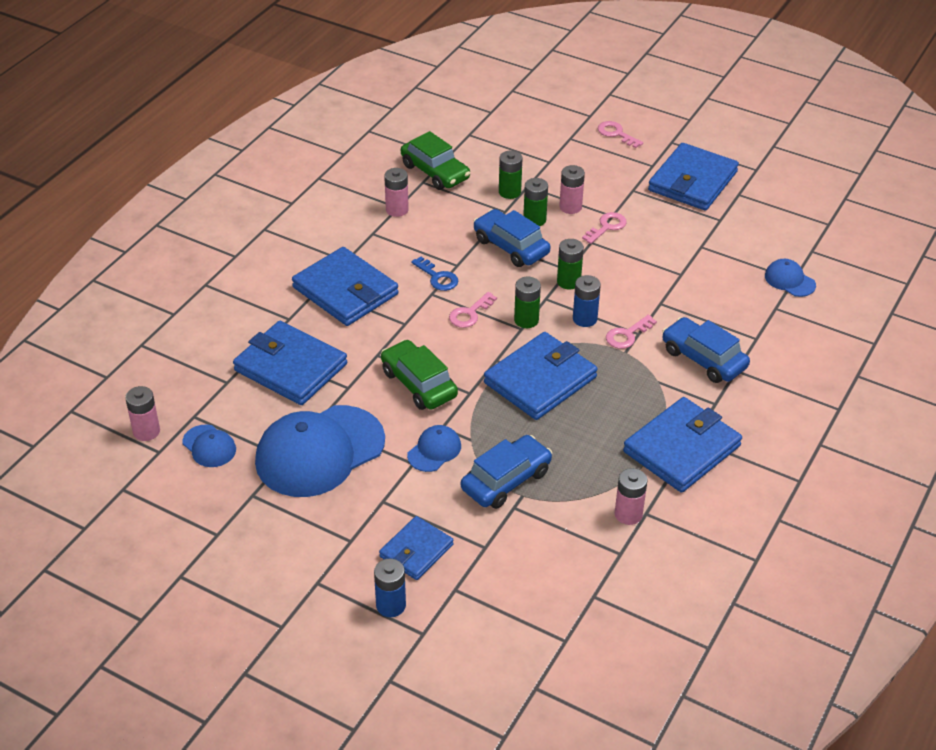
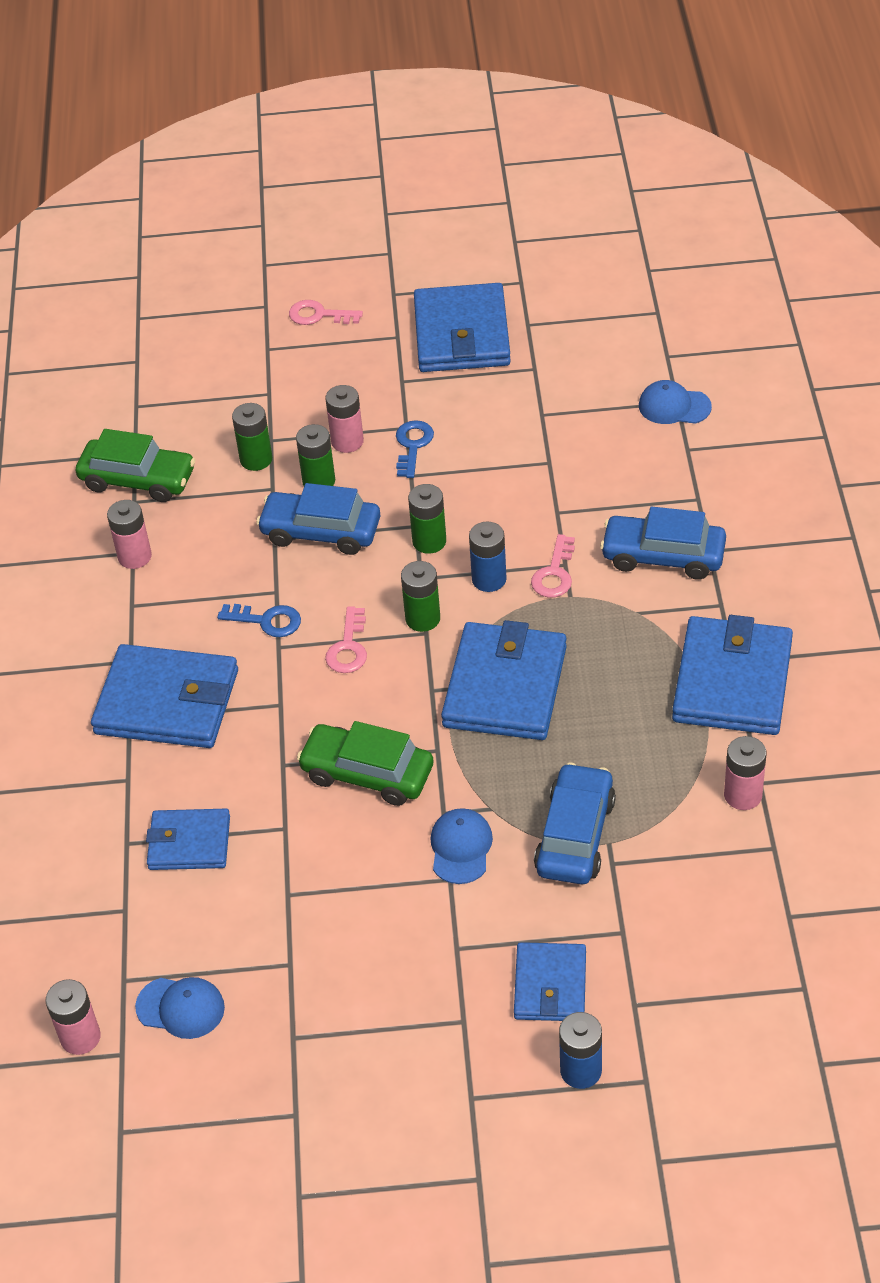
camera: 30 degrees left, 5 degrees up
blue wallet [233,321,347,405] -> blue wallet [146,809,230,870], size x0.59
blue cap [255,405,385,497] -> none
pink key [582,212,627,244] -> blue key [396,420,434,478]

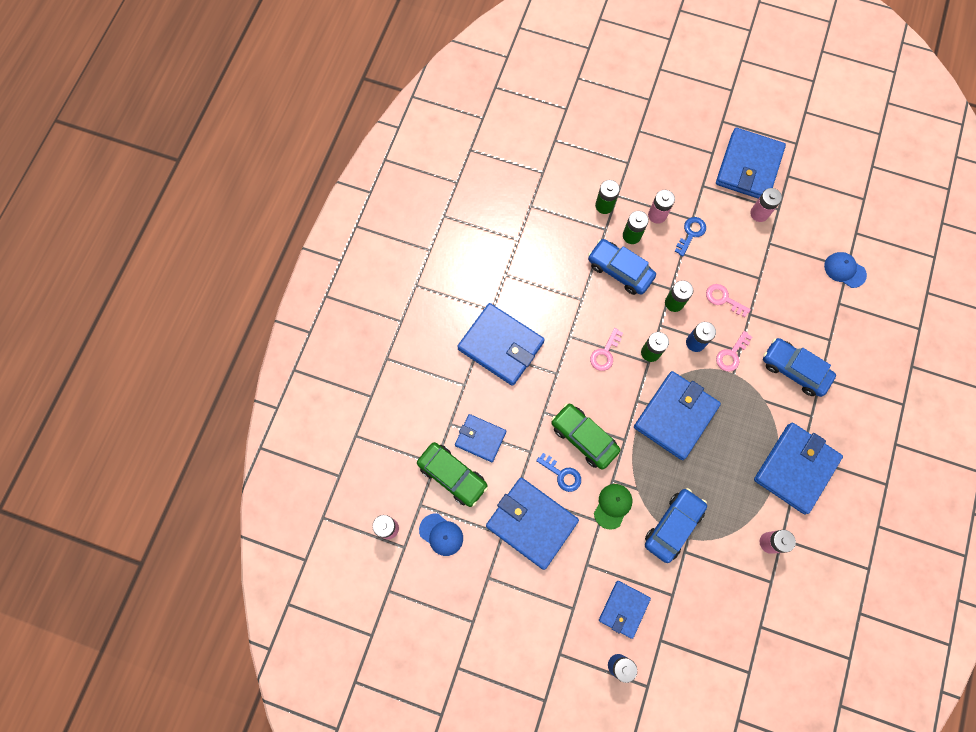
camera: 20 degrees right, 25 degrees up
green car [75,429,195,502] -> green car moved to [417,442,488,507]
pink battery [107,500,152,569] -> pink battery moved to [750,188,782,222]
blue key [217,604,301,637] -> blue key moved to [536,453,581,492]
pink key [289,300,363,325] -> pink key moved to [706,284,751,317]
blue cap [431,808,493,884] -> green cap [594,484,632,530]
none -> blue wallet [486,477,579,570]

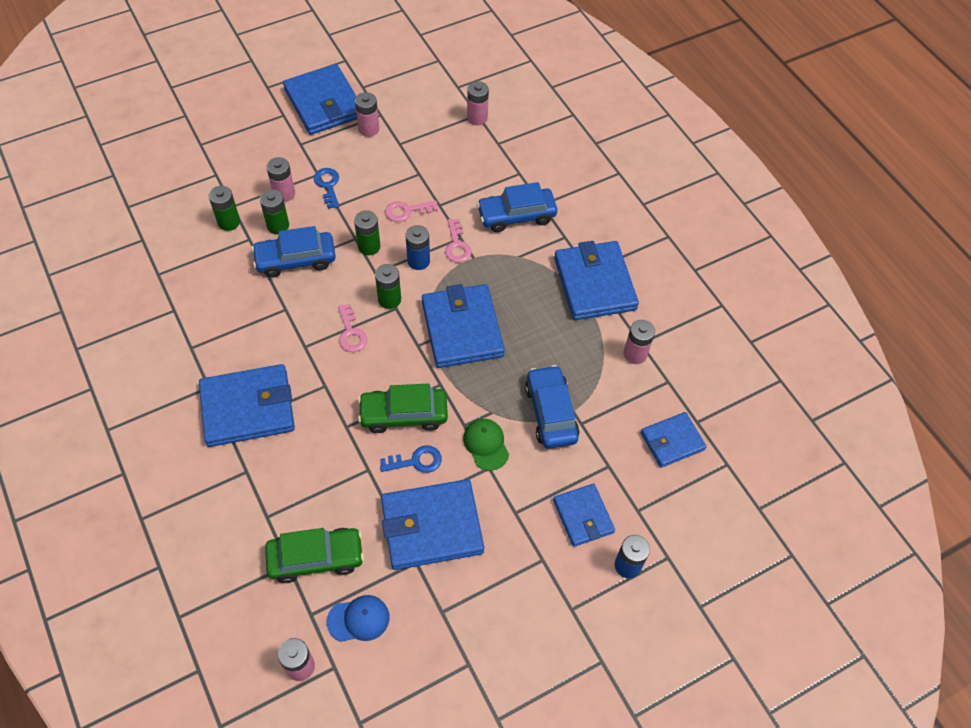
camera: 50 degrees left, 15 degrees down
blue wallet [455,414,506,462] -> blue wallet moved to [641,412,706,468]
blue cap [824,252,867,288] -> pink battery [467,81,489,125]

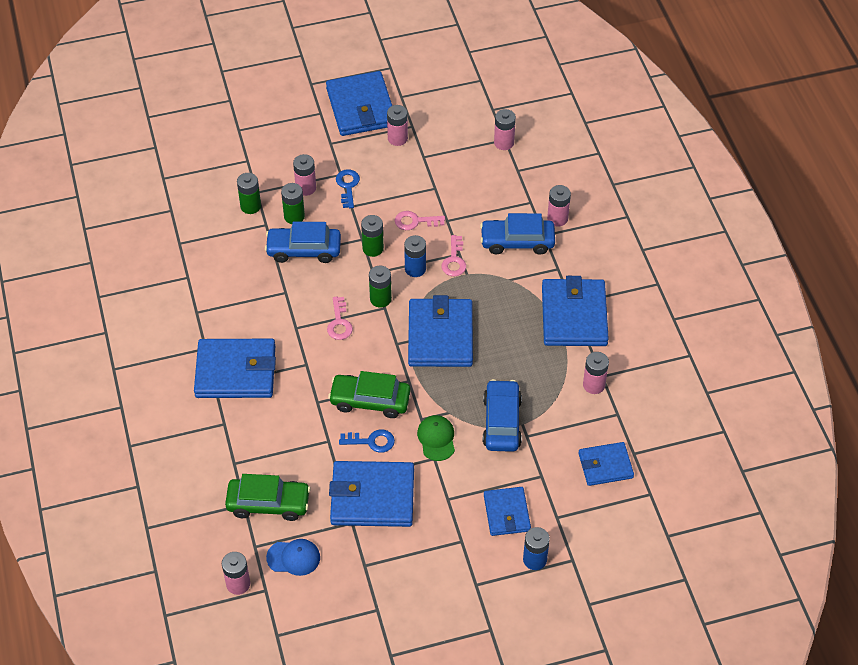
camera: 15 degrees right, 5 degrees down
none -> pink battery [547,185,571,227]

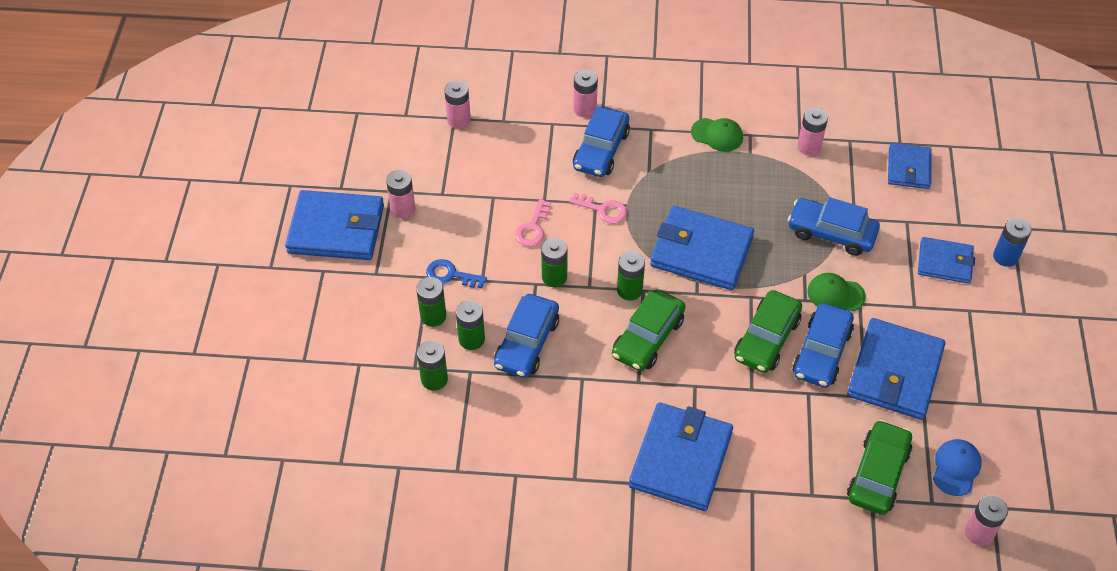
camera: 70 degrees left, 0 degrees up
pink battery [293,154,316,196] -> green battery [416,277,446,327]
pink key [327,297,353,340] -> green car [612,289,685,371]
blue key [339,429,395,453] -> blue car [792,303,854,388]
blue battery [404,235,426,277] -> none
blue wallet [542,276,609,346] -> green cap [691,118,743,152]

